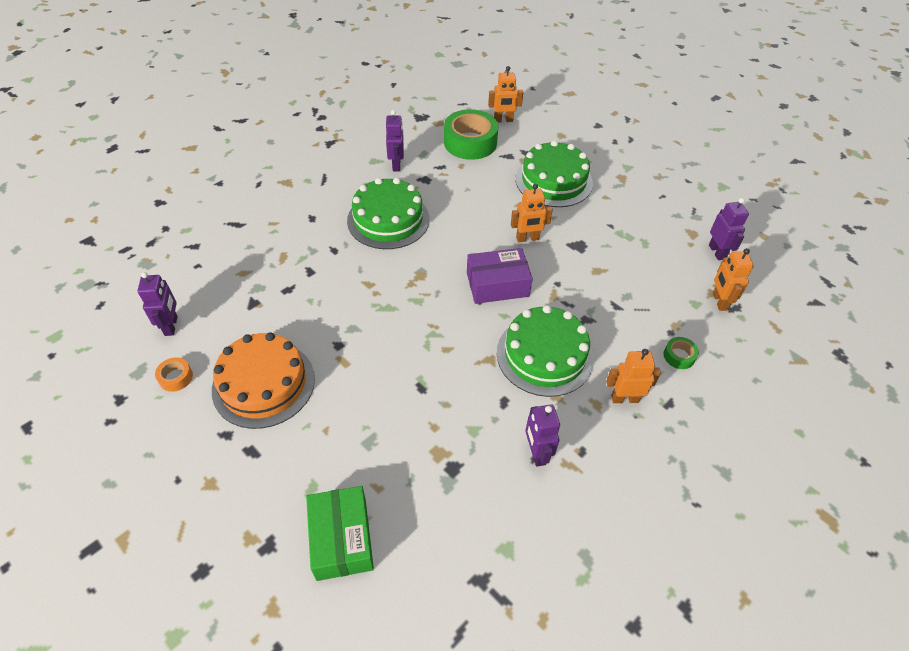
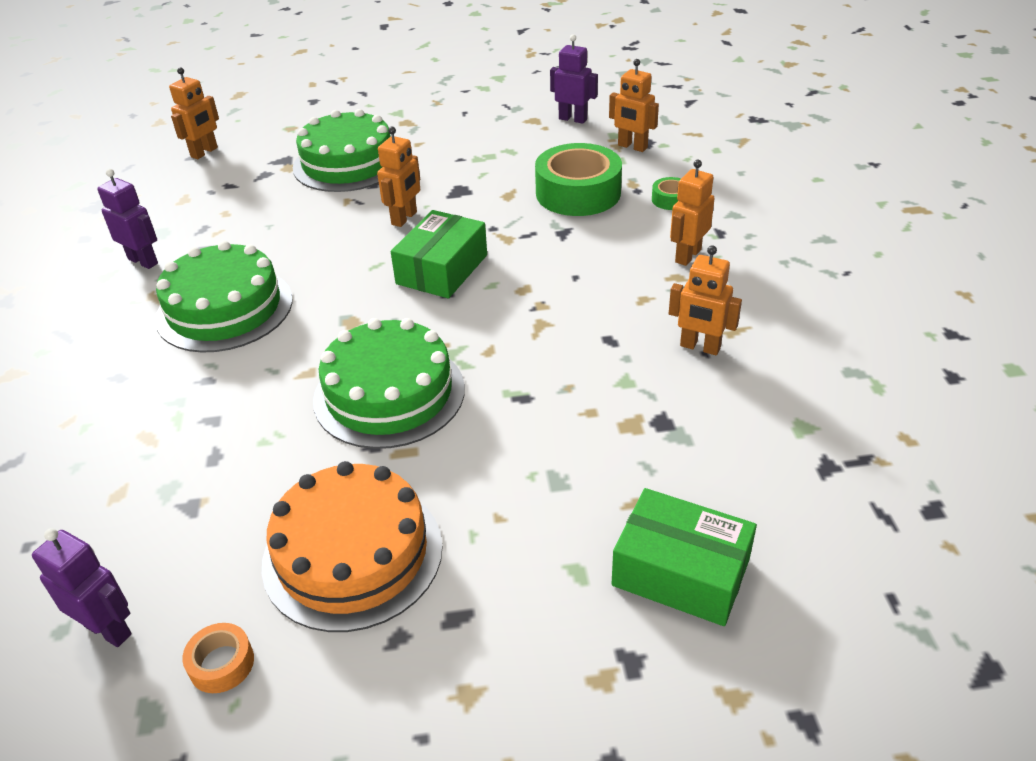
camera: 50 degrees left, 10 degrees down
green tape [444,109,498,160] -> green tape moved to [535,143,622,216]
purple box [467,248,533,304] -> green box [391,210,487,298]
green cake [497,305,594,397] -> green cake moved to [313,318,465,449]
purple robot [525,404,560,467] -> orange robot [669,245,742,355]

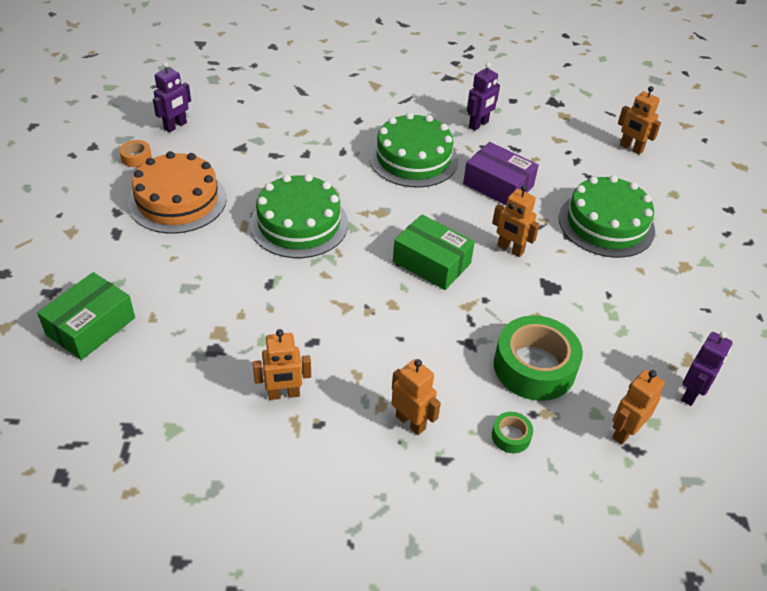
camera: 95 degrees right, 5 degrees up
orange robot [669,245,742,355] -> orange robot turned 135 degrees counterclockwise [253,329,311,400]
none -> purple box [463,142,539,205]

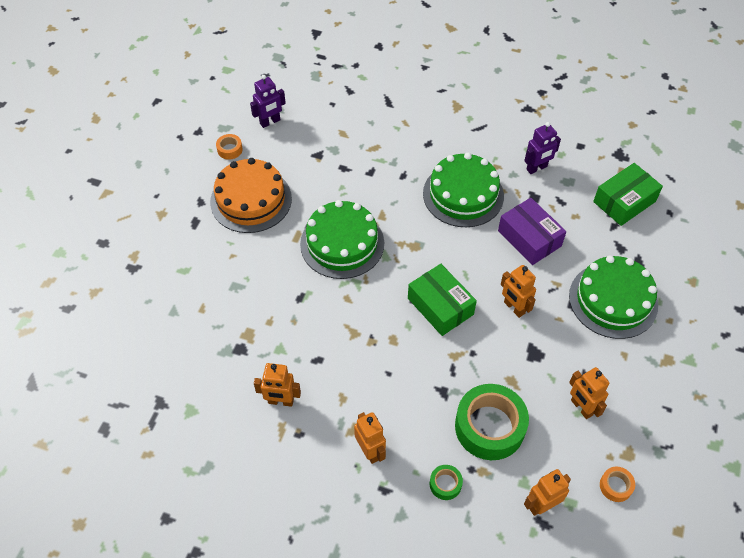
camera: 20 degrees right, 10 degrees up
green box [37,272,135,360] -> green box moved to [593,163,663,226]
orange robot [618,86,661,155] -> orange robot moved to [569,367,609,419]
purple robot [681,331,733,406] -> orange tape [600,467,635,502]

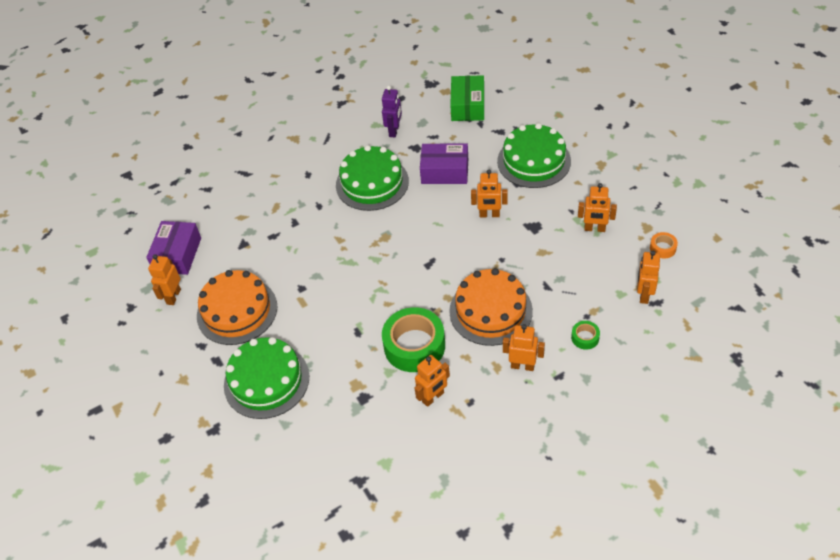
camera: 45 degrees left, 5 degrees down
orange tape [216,134,243,160] -> orange robot [148,254,181,305]
purple robot [250,75,286,128] -> purple box [146,221,201,275]
green cake [300,200,384,279] -> green cake moved to [224,337,309,419]
green box [408,264,477,336] -> none
green tape [455,384,529,460] -> green tape moved to [382,307,445,372]
none -> orange cake [449,268,533,346]

